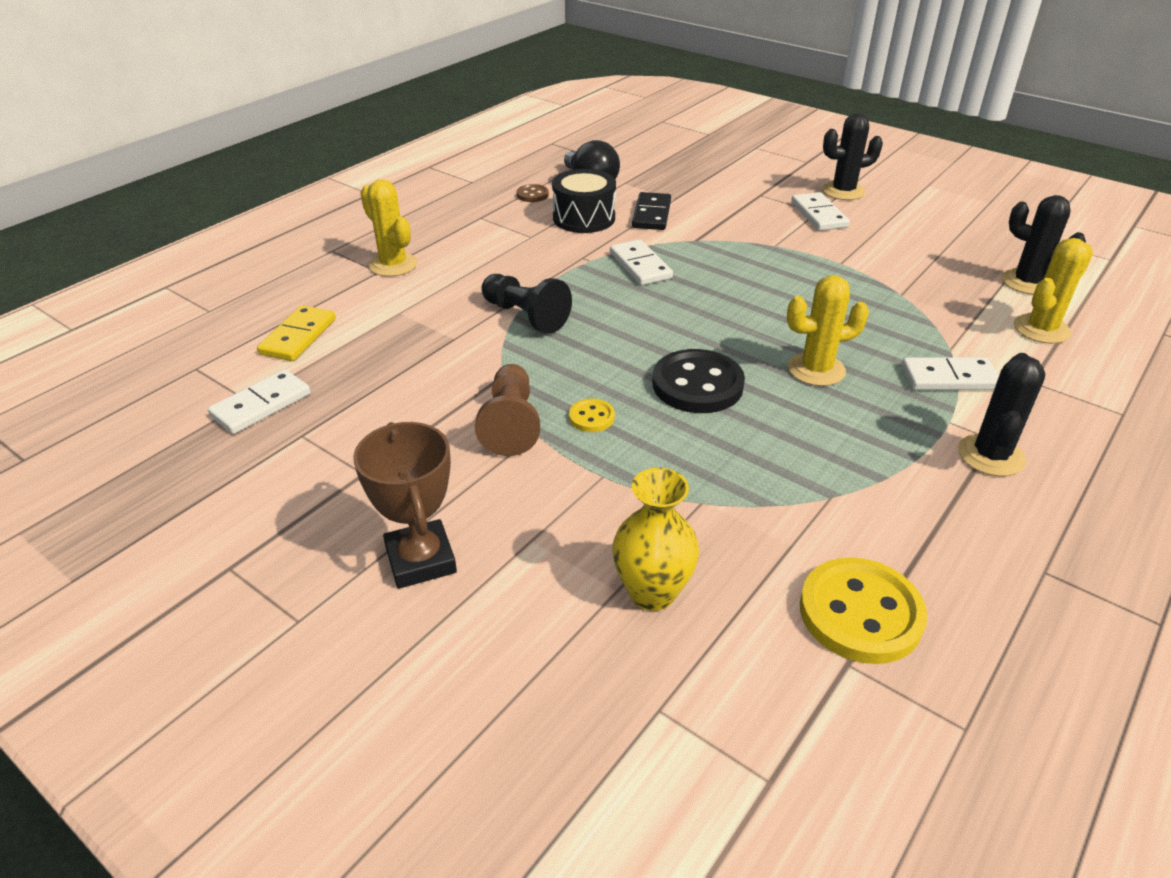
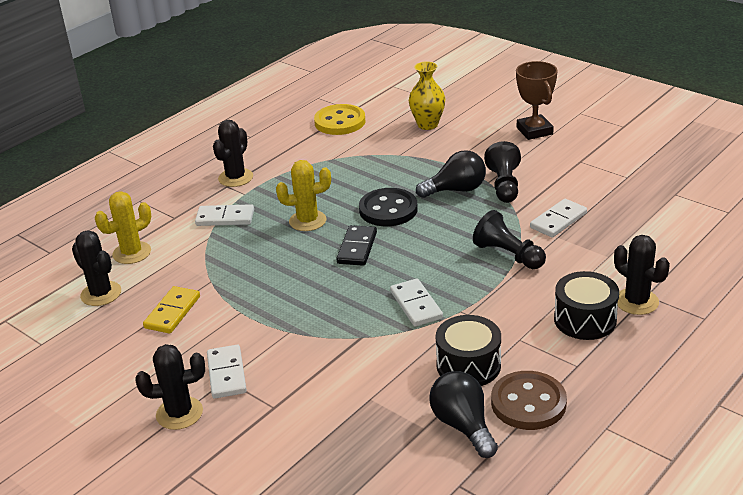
camera: 175 degrees left, 5 degrees down
white domino [208,369,311,434] -> white domino moved to [530,199,587,237]
yellow domino [257,305,336,361] -> yellow domino moved to [143,286,200,334]
yellow cactus [360,179,418,277] -> black cactus [614,235,670,315]
brown pawn [475,364,540,456] -> black pawn [484,141,521,203]
brown button [517,184,549,202] -> brown button [491,371,567,430], size x2.07
yellow button [569,398,615,432] -> black light bulb [416,150,486,198]
black domino [632,192,671,230] -> black domino moved to [336,225,377,266]
none -> black drum [554,271,619,340]

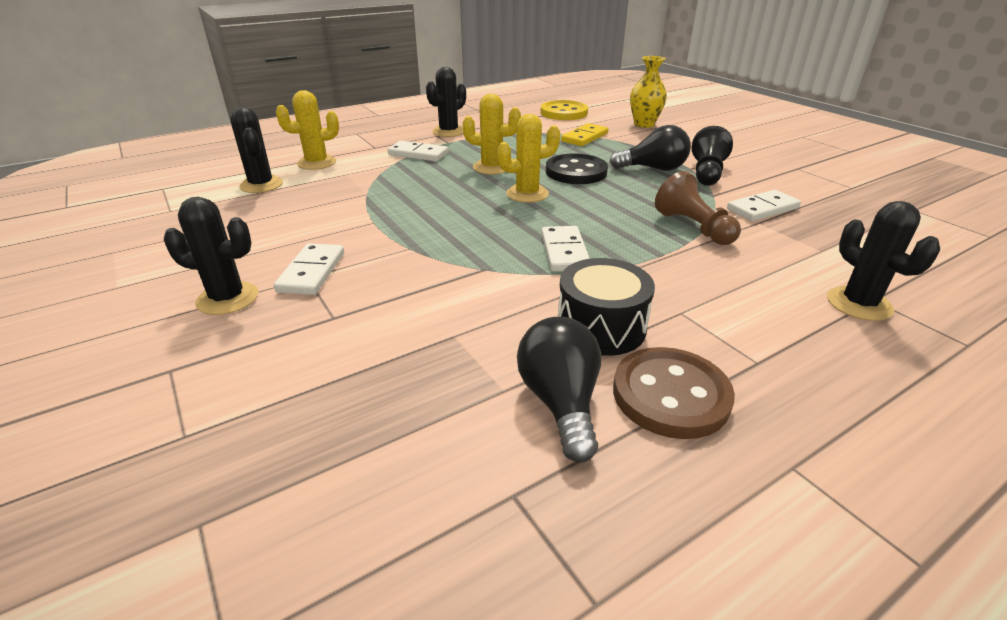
camera: 15 degrees right, 0 degrees up
yellow domino [143,286,200,334] -> yellow domino moved to [561,123,608,146]
black domino [336,225,377,266] -> yellow cactus [497,114,560,203]
black pawn [473,210,546,269] -> brown pawn [655,171,741,245]
brown trophy [516,61,558,140] -> none
black drum [554,271,619,340] -> none

